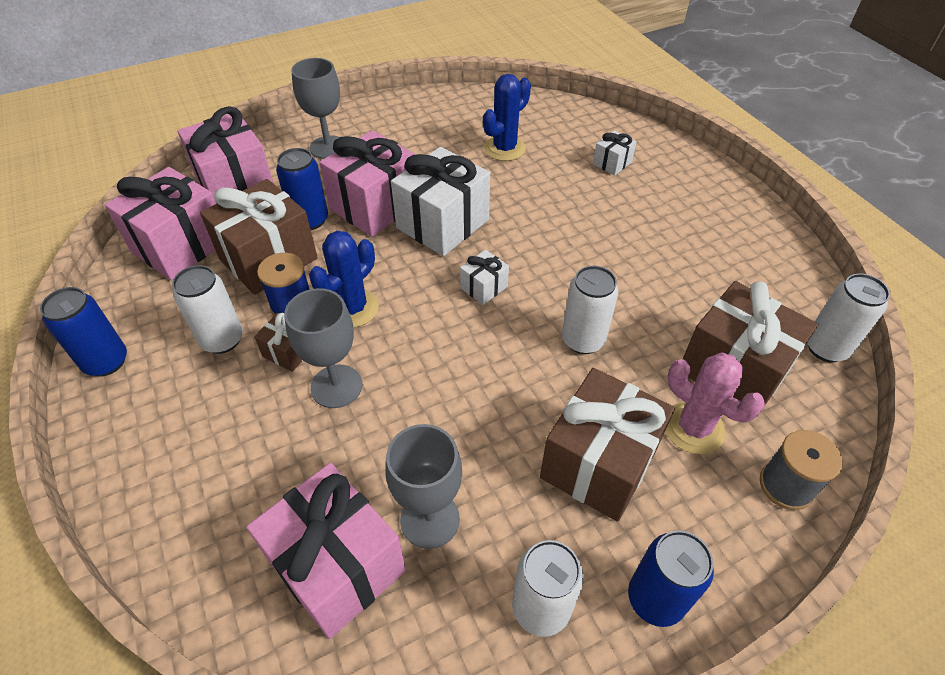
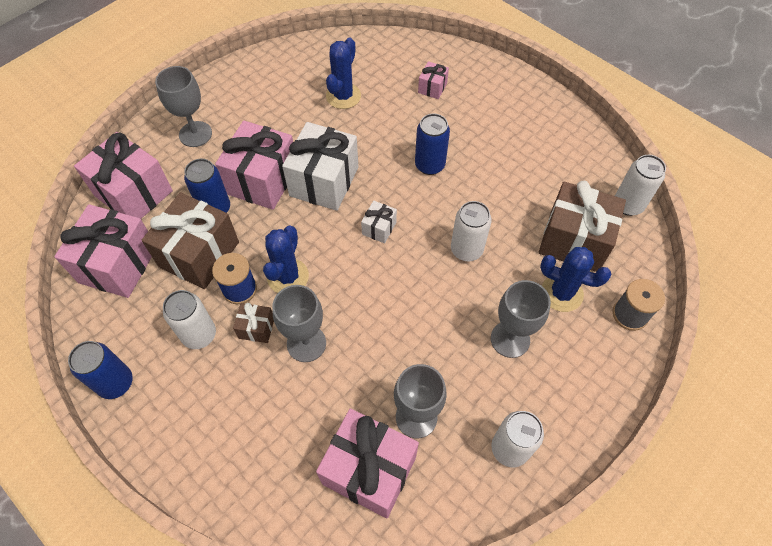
camera: 20 degrees left, 10 degrees up
brown gift [540,368,675,522] -> grey goblet [491,280,551,358]
white gift [593,130,637,176] -> pink gift [418,61,449,99]
blue can [628,530,714,627] -> blue can moved to [415,114,450,175]
pink cactus [665,353,765,454] -> blue cactus [540,247,611,312]

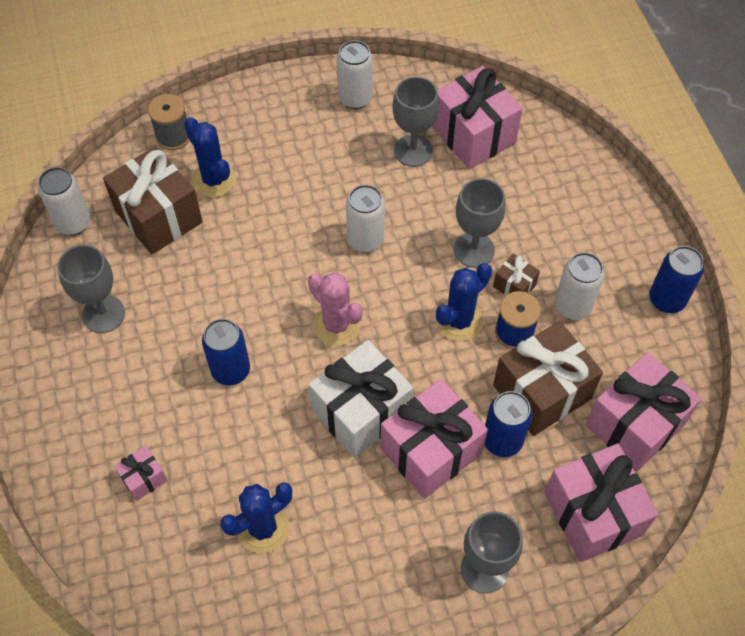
camera: 150 degrees left, 0 degrees up
white gift [361,201,397,243] -> pink cactus [308,272,363,346]
white can [451,201,492,261] -> white can moved to [346,185,385,253]
grey goblet [491,280,551,358] -> grey goblet moved to [57,244,125,333]

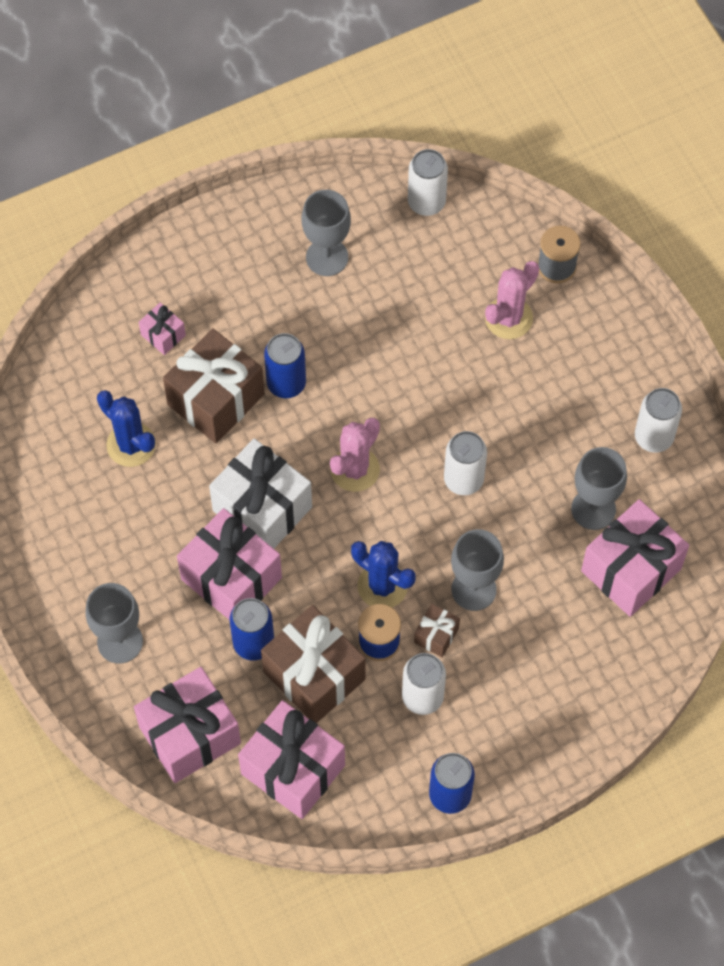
camera: 80 degrees right, 5 degrees up
brown gift [103,146,203,254] -> brown gift moved to [163,328,265,443]
blue cactus [184,117,236,197] -> pink cactus [485,261,539,339]

